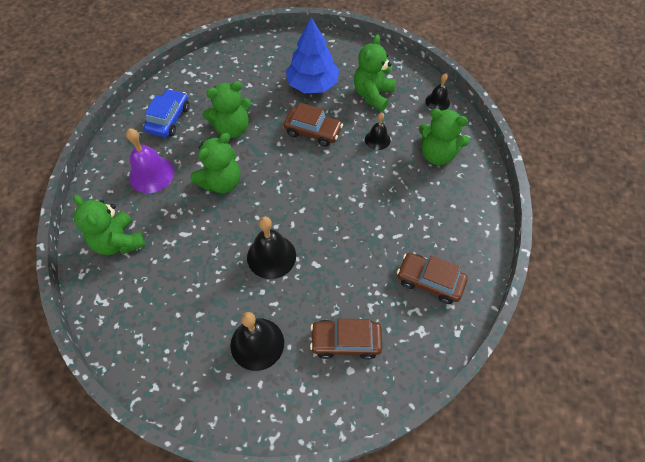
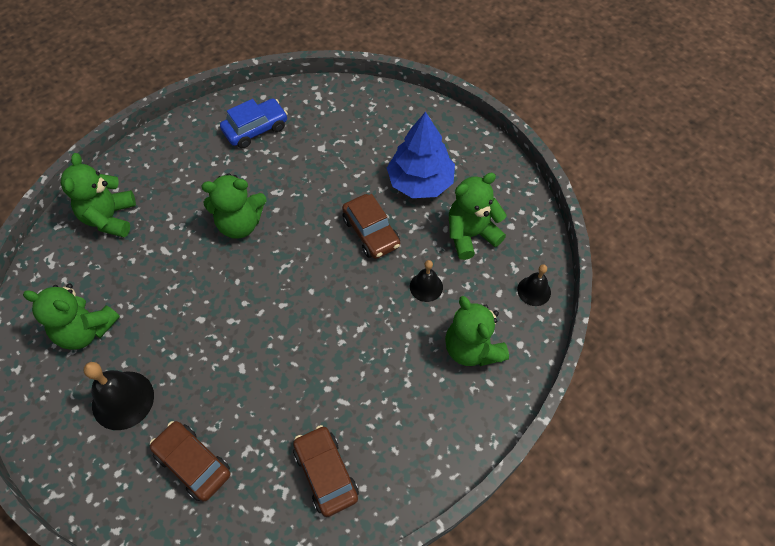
camera: 40 degrees right, 0 degrees up
purple bell [126,128,174,193] -> none
green teddy bear [202,81,251,138] -> green teddy bear moved to [23,284,120,350]
black bell [247,216,296,279] -> none

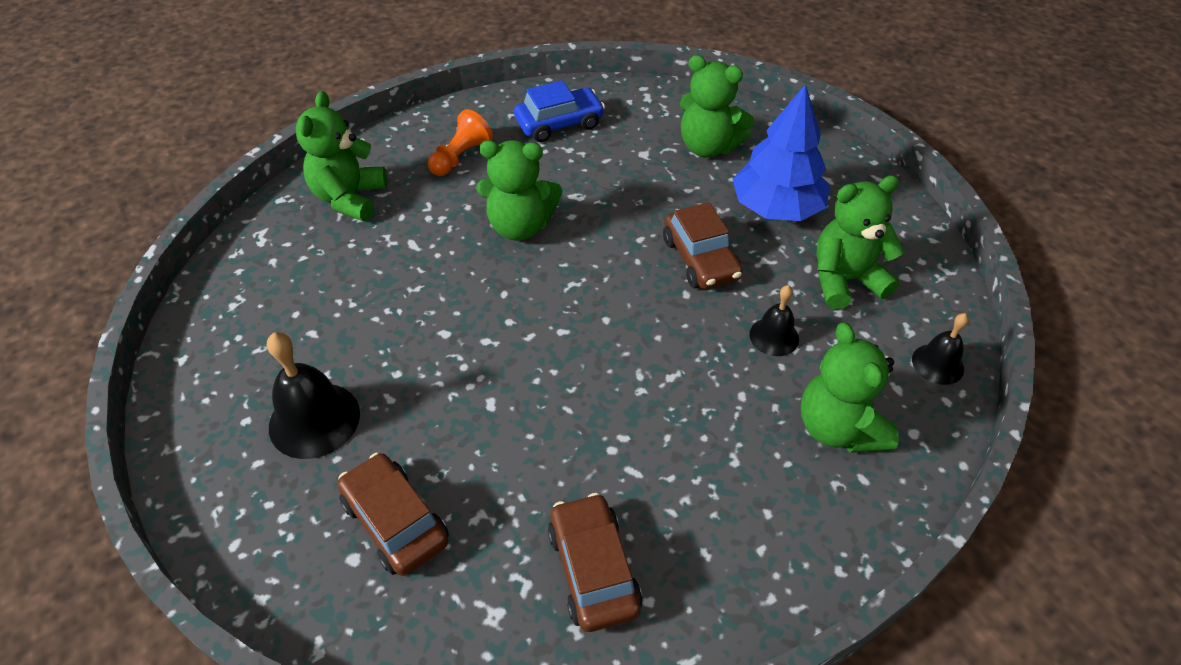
camera: 10 degrees right, 10 degrees down
green teddy bear [23,284,120,350] -> green teddy bear moved to [680,55,754,157]
none -> orange pawn [428,109,493,176]

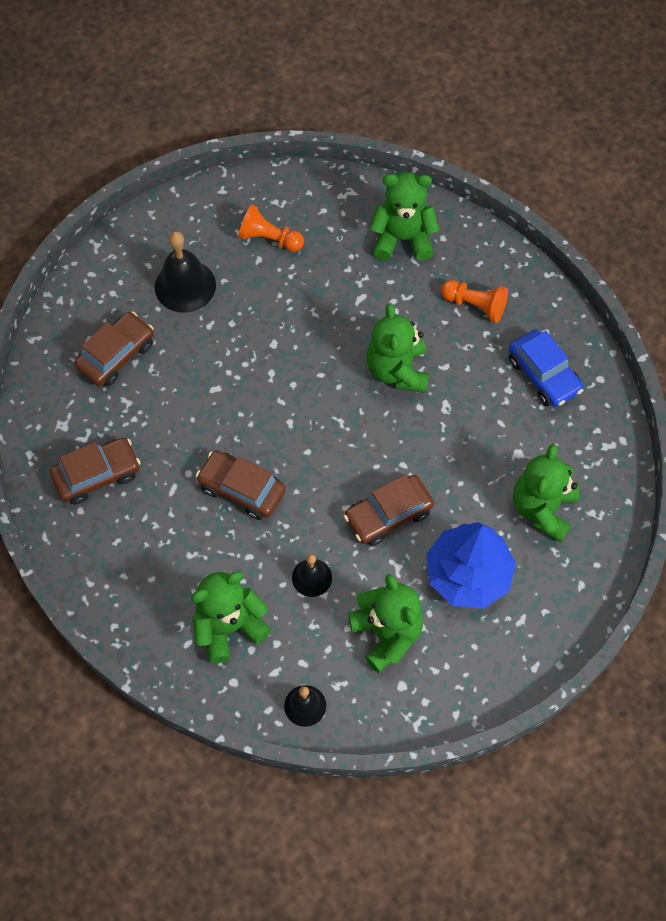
camera: 80 degrees right, 15 degrees up
none -> brown car [196,450,286,520]
none -> orange pawn [238,205,304,252]

